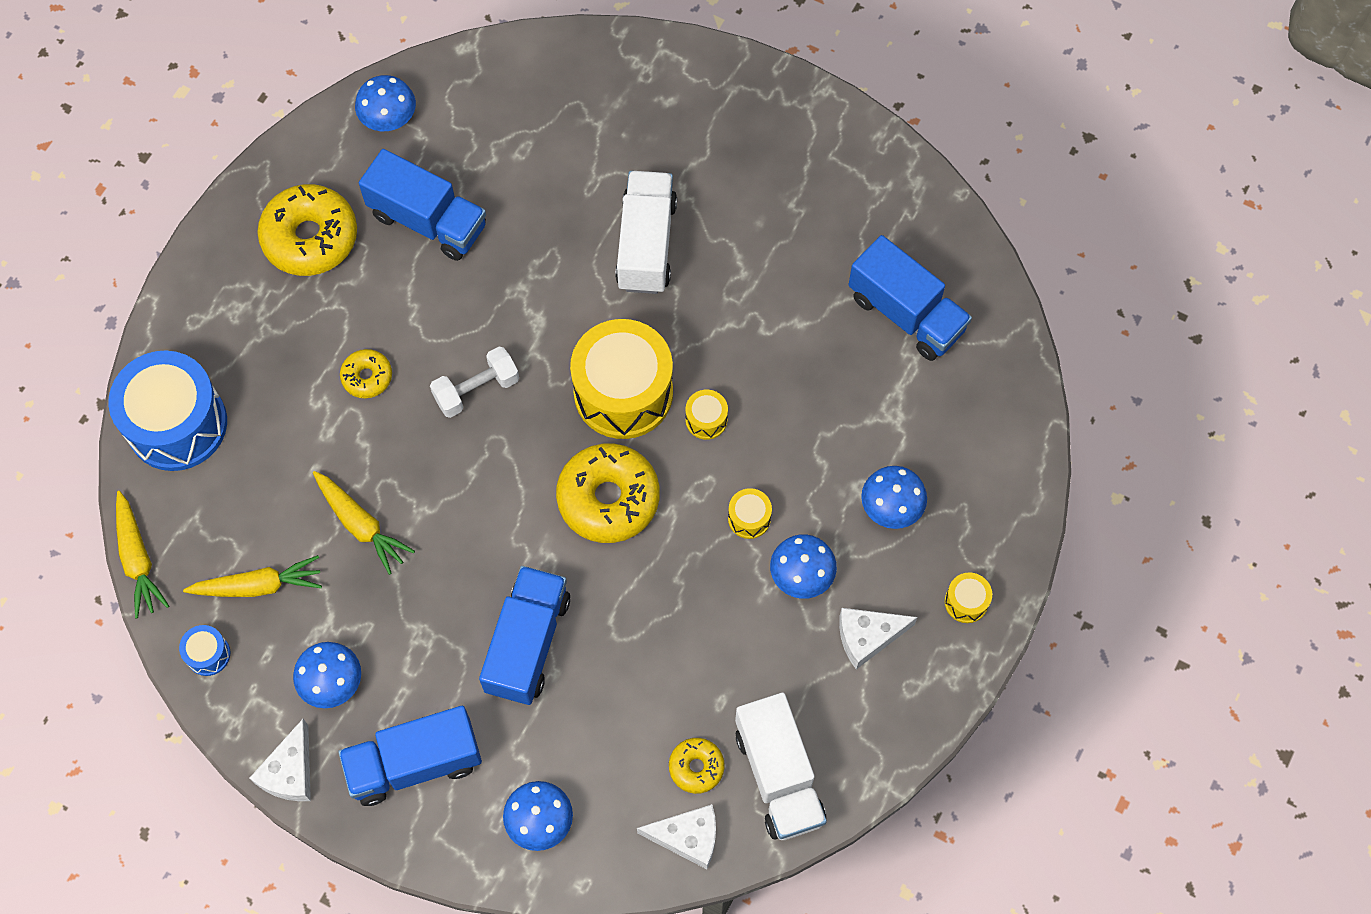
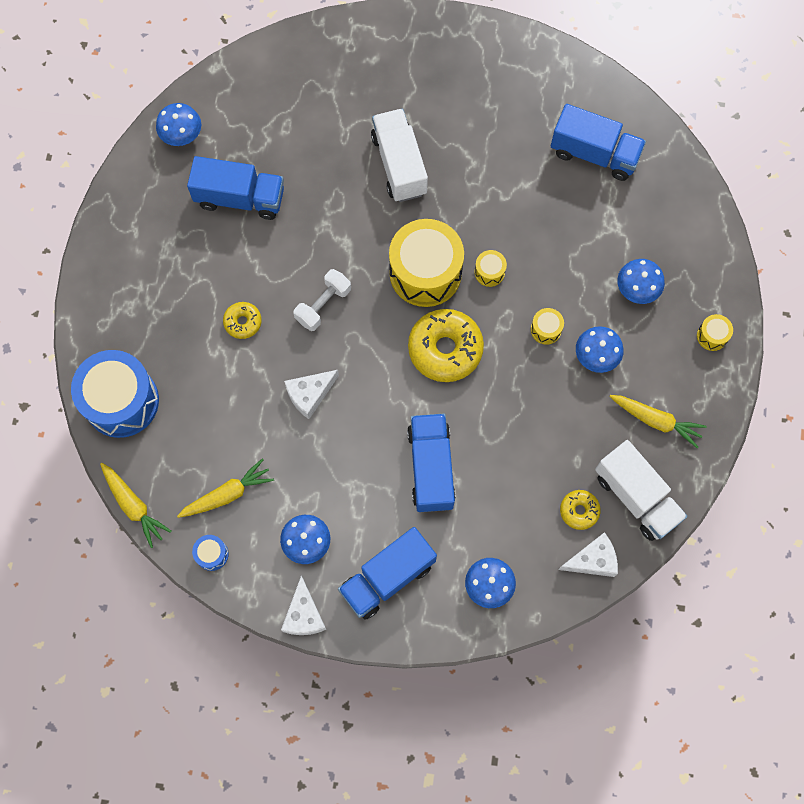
camera: 20 degrees left, 5 degrees up
yellow donut [257,184,357,276] -> none
yellow carrot [313,471,415,575] -> yellow carrot moved to [609,395,707,448]
white cheese [839,608,918,669] -> white cheese moved to [284,370,339,419]

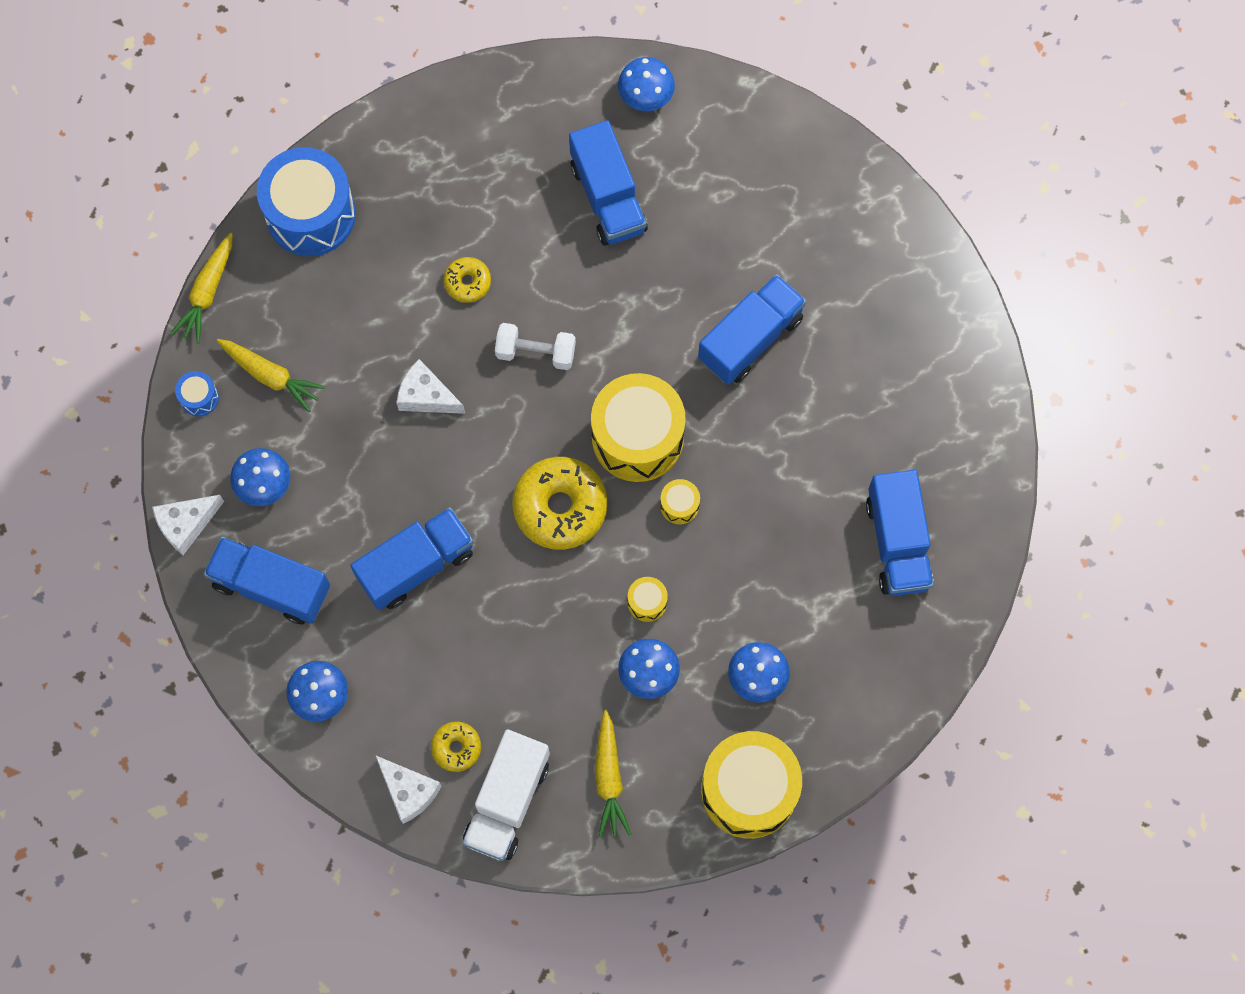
camera: 60 degrees right, 0 degrees up
white truck [371,109,428,202] -> blue truck [698,274,806,385]
yellow drum [697,314,733,351] -> yellow drum [701,731,802,839], size x2.37

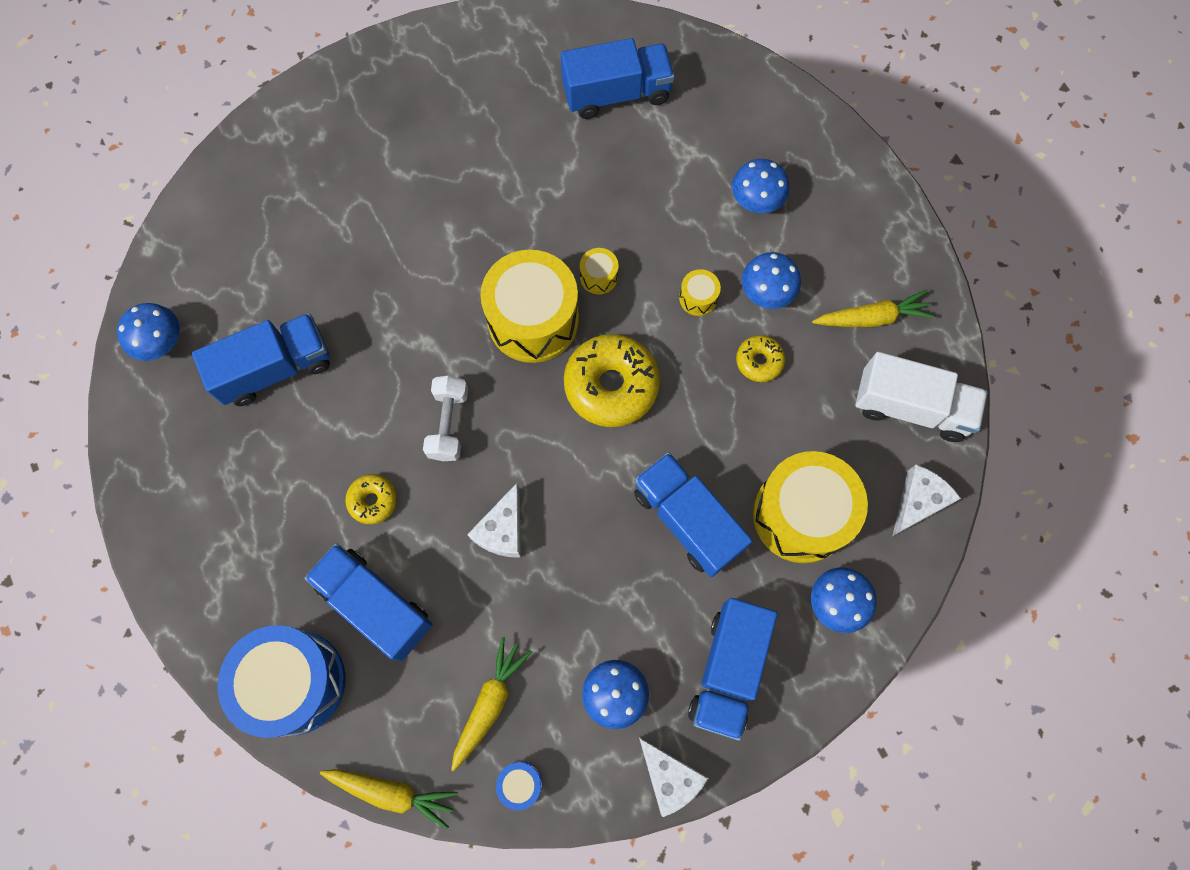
camera: 95 degrees left, 0 degrees up
yellow donut [431,722,481,772] -> yellow donut moved to [736,335,785,382]
blue truck [698,274,806,385] -> blue truck moved to [304,543,433,661]
yellow drum [701,731,802,839] -> yellow drum moved to [753,451,868,563]

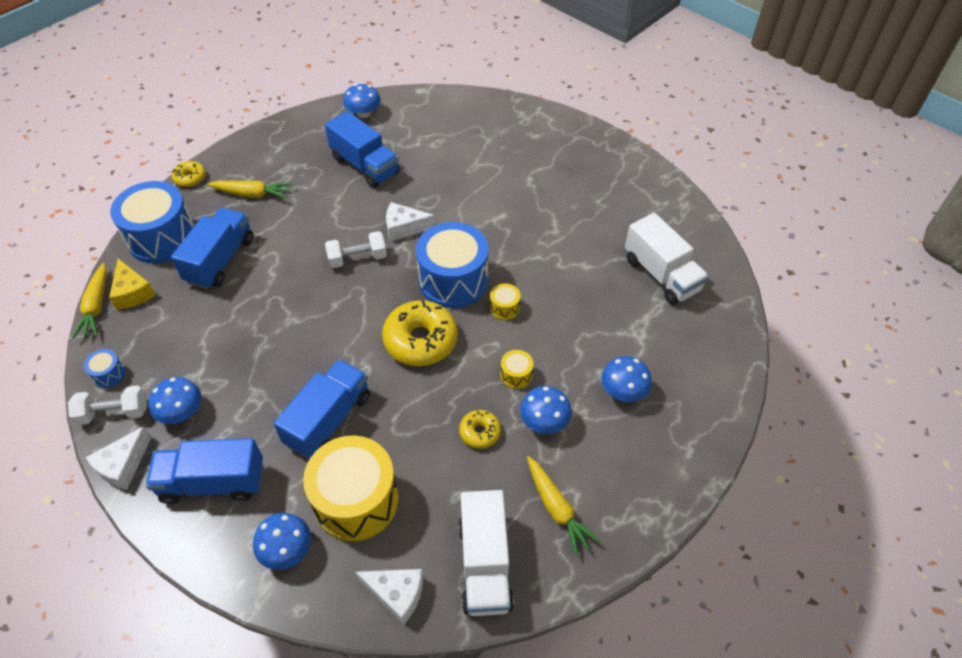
camera: 70 degrees right, 20 degrees down
yellow donut [345,474,397,524] -> yellow donut moved to [172,161,206,187]
yellow carrot [451,637,532,771] -> yellow carrot moved to [207,181,292,199]
white cheese [467,483,521,558] -> white cheese moved to [386,202,435,241]
yellow drum [480,250,579,363] -> blue drum [416,222,489,308]
blue truck [561,38,675,119] -> white truck [625,213,709,305]
none -> white dumbbell [68,385,147,425]
none -> yellow cheese [109,259,156,310]

